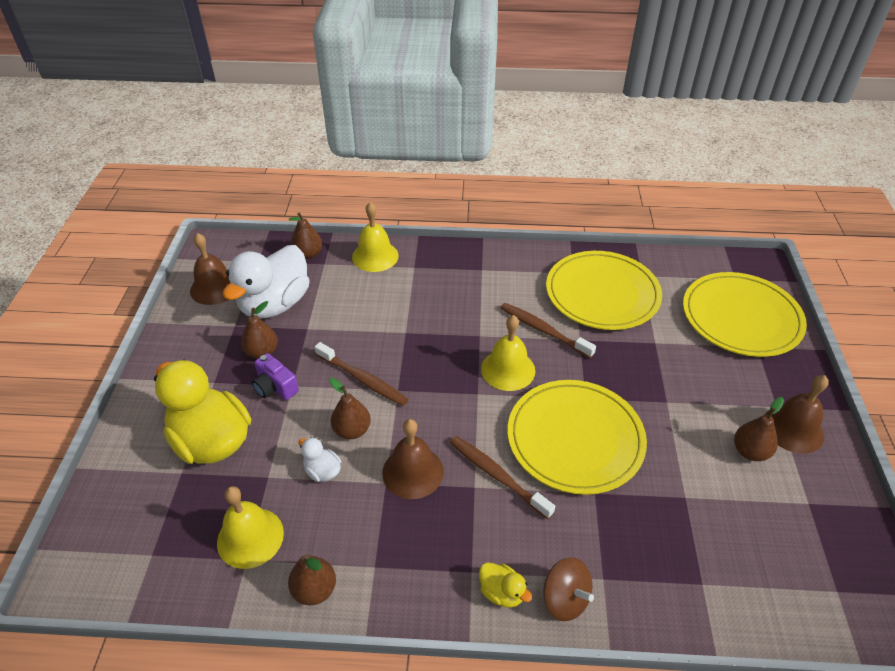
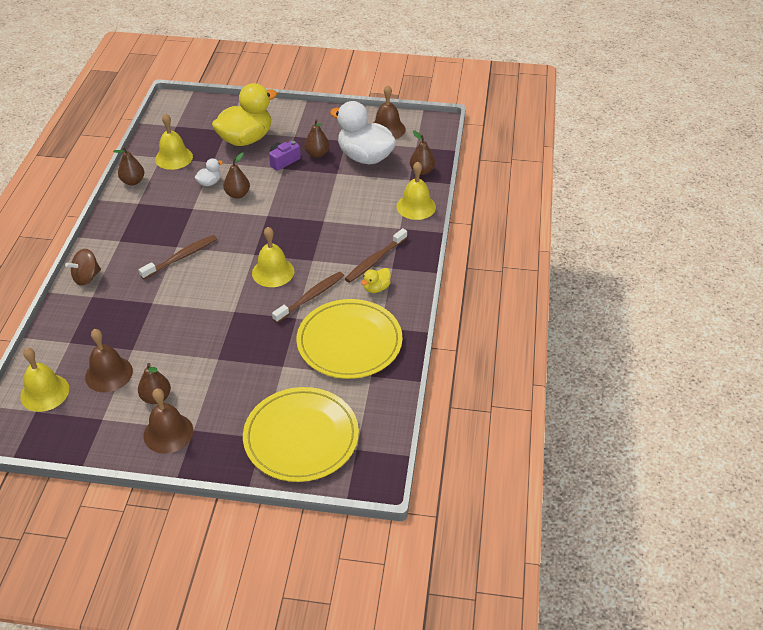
camera: 95 degrees right, 0 degrees up
brown toothbrush [315,342,409,406] -> brown toothbrush moved to [345,228,407,283]
brown bell [382,419,444,499] -> brown bell moved to [85,329,133,392]
yellow duck [479,562,532,608] -> yellow duck moved to [361,268,391,293]
yellow plate [507,380,647,495] -> none
none -> yellow bell [20,348,69,412]

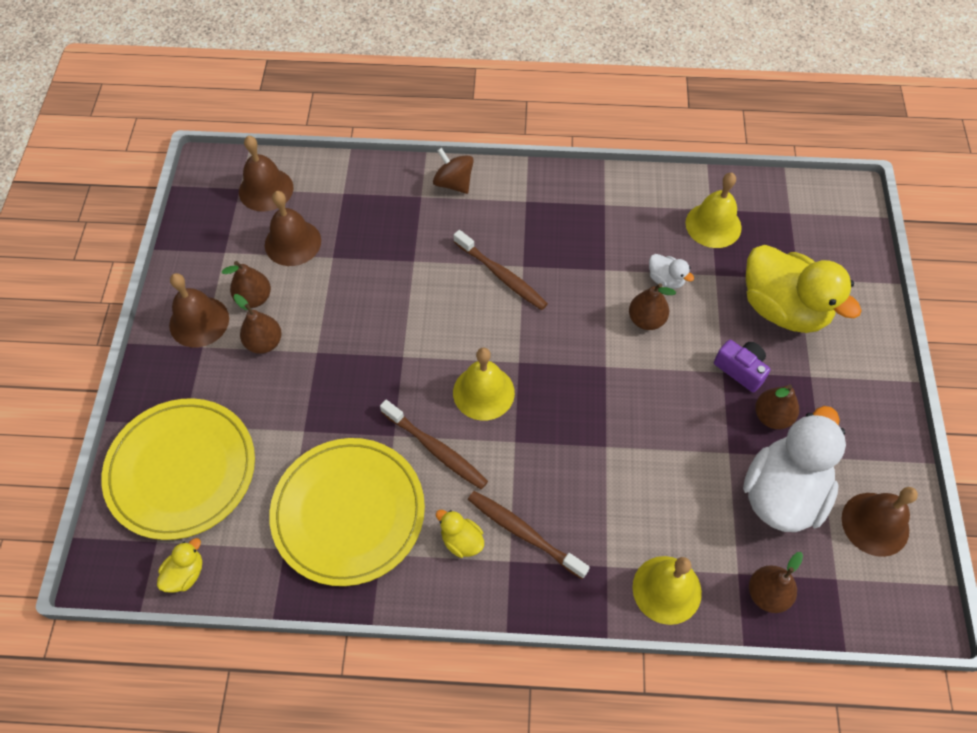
camera: 85 degrees right, 15 degrees up
yellow bell [20,348,69,412] -> brown bell [239,136,293,212]
brown pear [113,147,144,185] -> brown pear moved to [234,294,282,354]
none -> yellow duck [157,538,202,593]

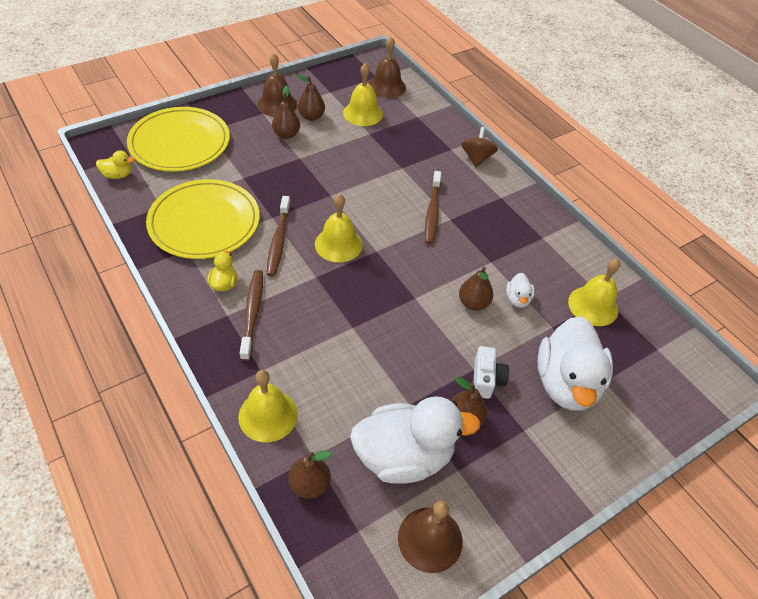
camera: 50 degrees right, 10 degrees down
brown bell [265,191,321,266] -> yellow bell [343,63,383,126]
purple camera [714,340,771,392] -> white camera [474,346,509,399]
yellow duck [746,245,862,333] -> white duck [538,316,613,411]

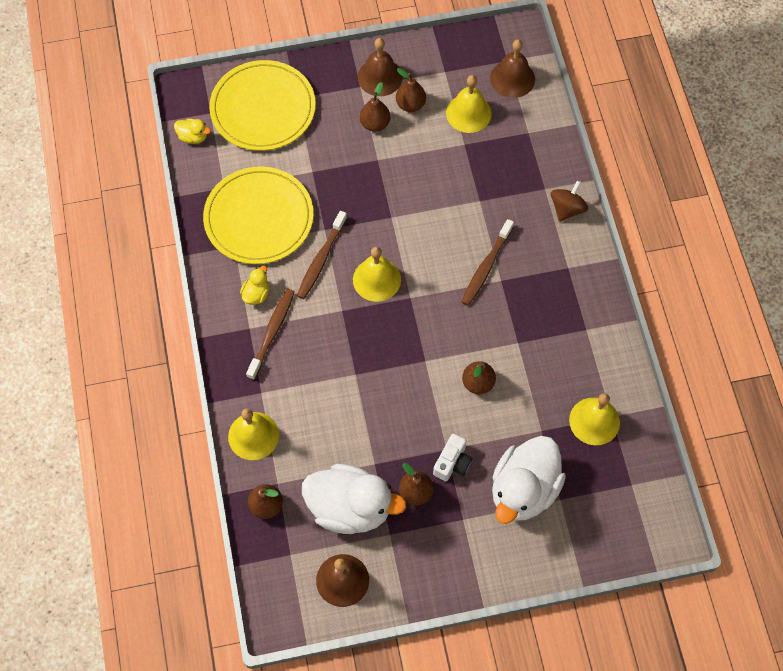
camera: 25 degrees right, 15 degrees up
white duck [506,273,535,308] -> none

